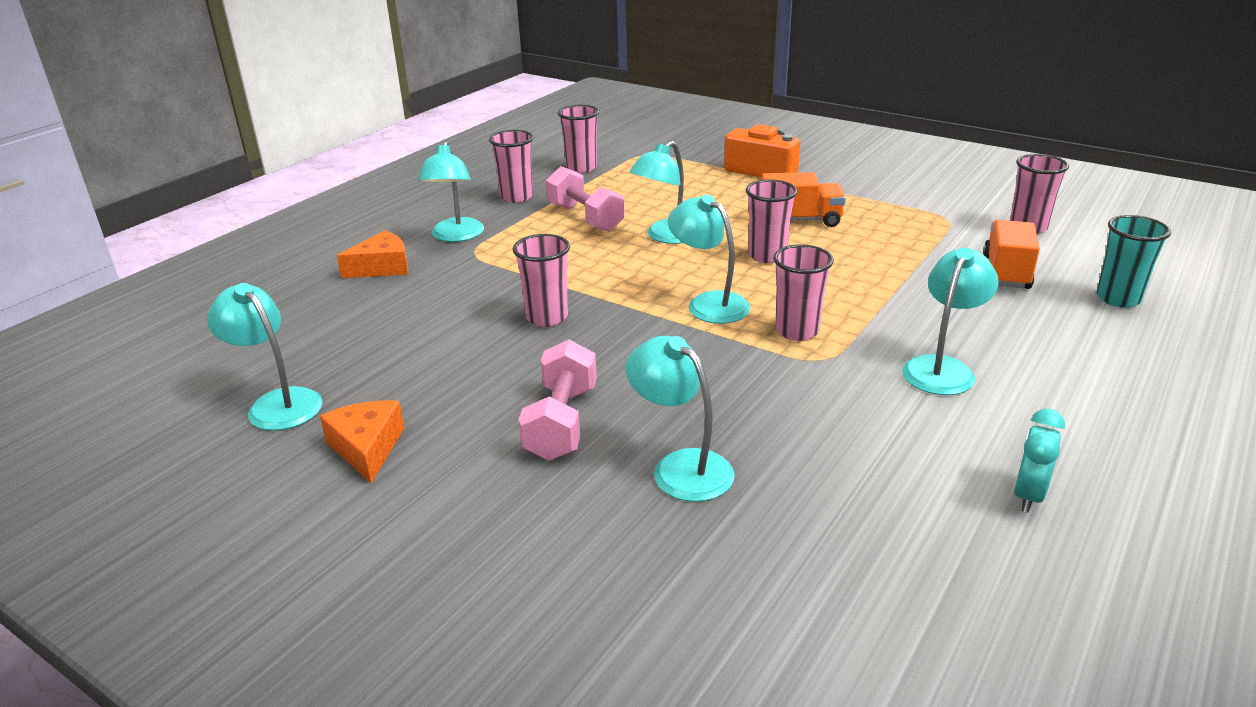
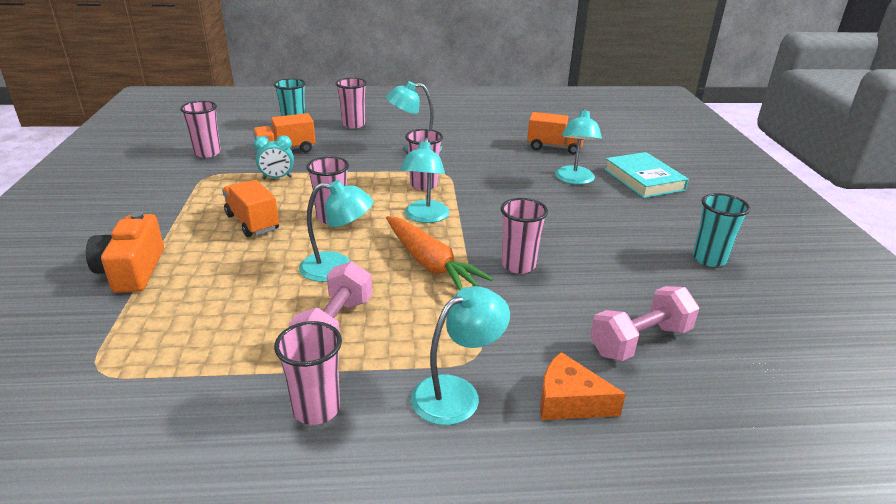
camera: 130 degrees left, 0 degrees up
turquoise lamp [207,283,322,431] -> none
orange cheese [320,400,405,483] -> turquoise cup [693,193,750,267]
pink dumbbell [518,339,597,461] -> pink dumbbell moved to [590,286,699,361]
pink cup [558,105,599,173] -> pink cup moved to [335,78,367,129]
turquoise clock [1014,409,1065,513] -> turquoise clock moved to [254,135,294,179]
none -> orange carrot [386,216,493,291]
none -> orange truck [527,112,584,154]
none -> turquoise book [604,152,689,198]

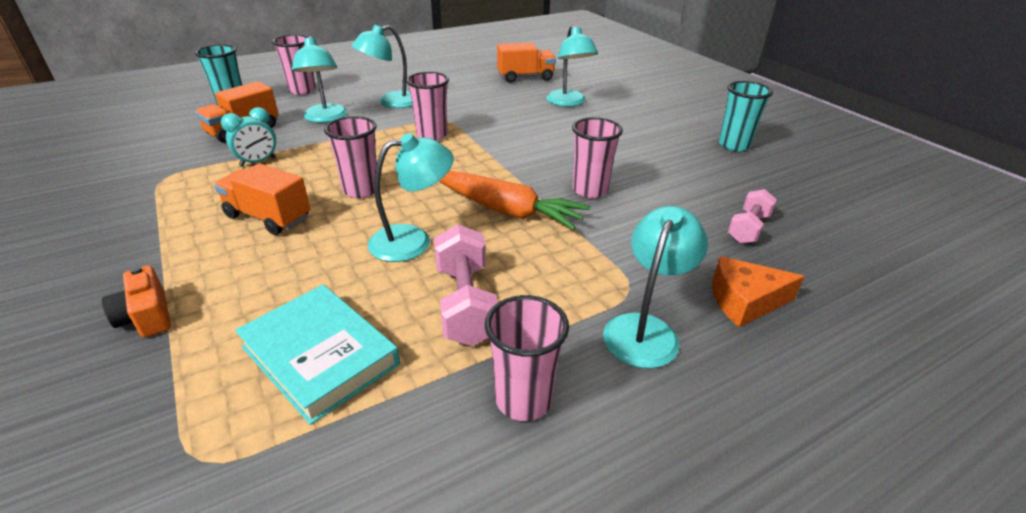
camera: 25 degrees left, 5 degrees up
orange camera [86,212,164,293] -> orange camera [102,265,171,338], size x0.62
pink cup [180,101,221,158] -> none
turquoise lamp [400,138,449,223] -> turquoise lamp moved to [292,36,347,123]
pink dumbbell [590,286,699,361] -> pink dumbbell [728,189,777,244], size x0.65
turquoise book [604,152,689,198] -> turquoise book moved to [235,284,400,425]

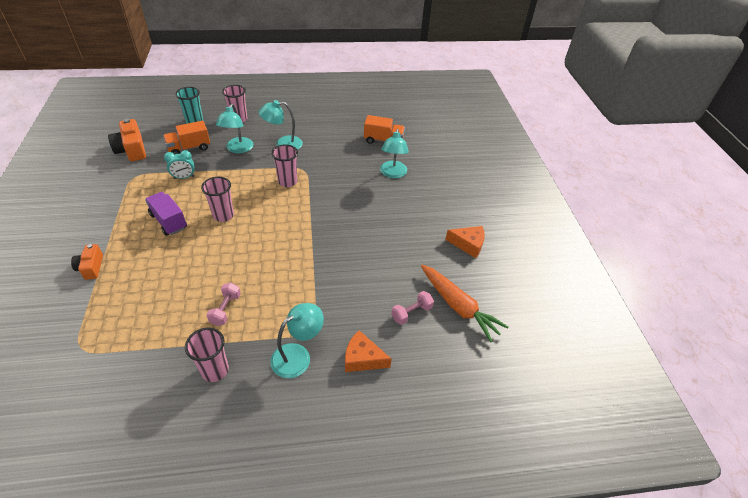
camera: 20 degrees right, 10 degrees up
orange truck [214,163,310,235] -> purple truck [145,192,187,236]
turquoise book [235,284,400,425] -> none
turquoise lamp [368,133,454,262] -> none
pink dumbbell [434,224,498,346] -> pink dumbbell [207,283,241,326], size x0.65
orange carrot [439,171,591,230] -> orange carrot moved to [421,265,509,342]
pink cup [572,117,623,198] -> none
turquoise cup [719,81,773,151] -> orange cheese [445,226,485,258]
none -> orange camera [108,119,146,161]

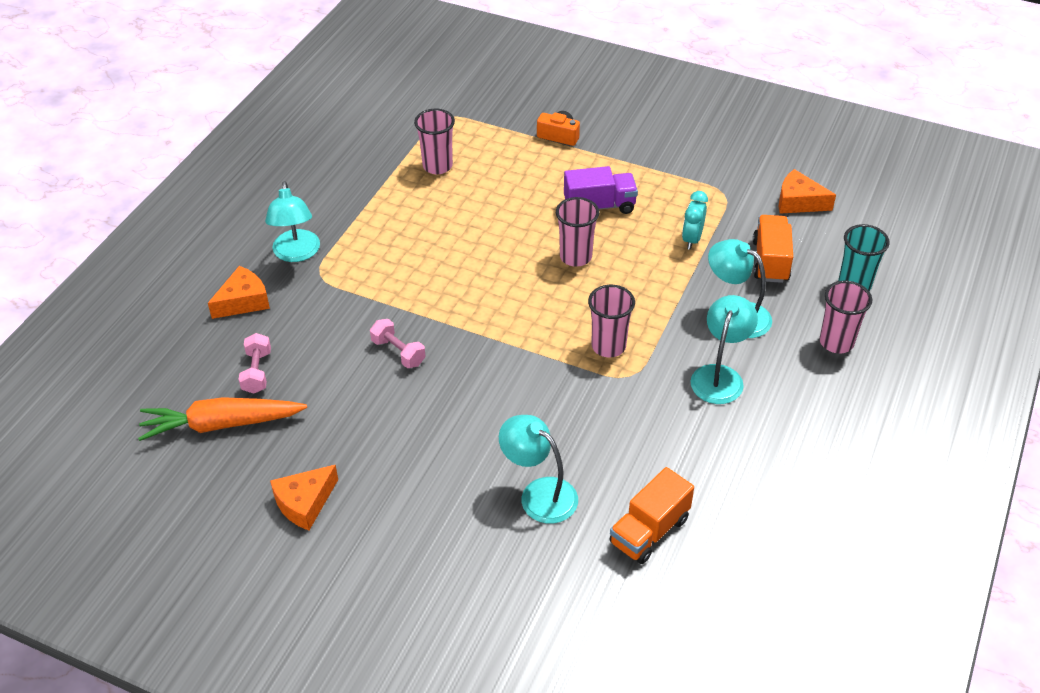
camera: 125 degrees right, 0 degrees up
orange camera [108,119,146,161] -> orange cheese [779,169,836,214]
pink cup [185,328,229,382] -> pink cup moved to [414,109,455,174]
pink dumbbell [207,283,241,326] -> pink dumbbell moved to [370,319,426,368]

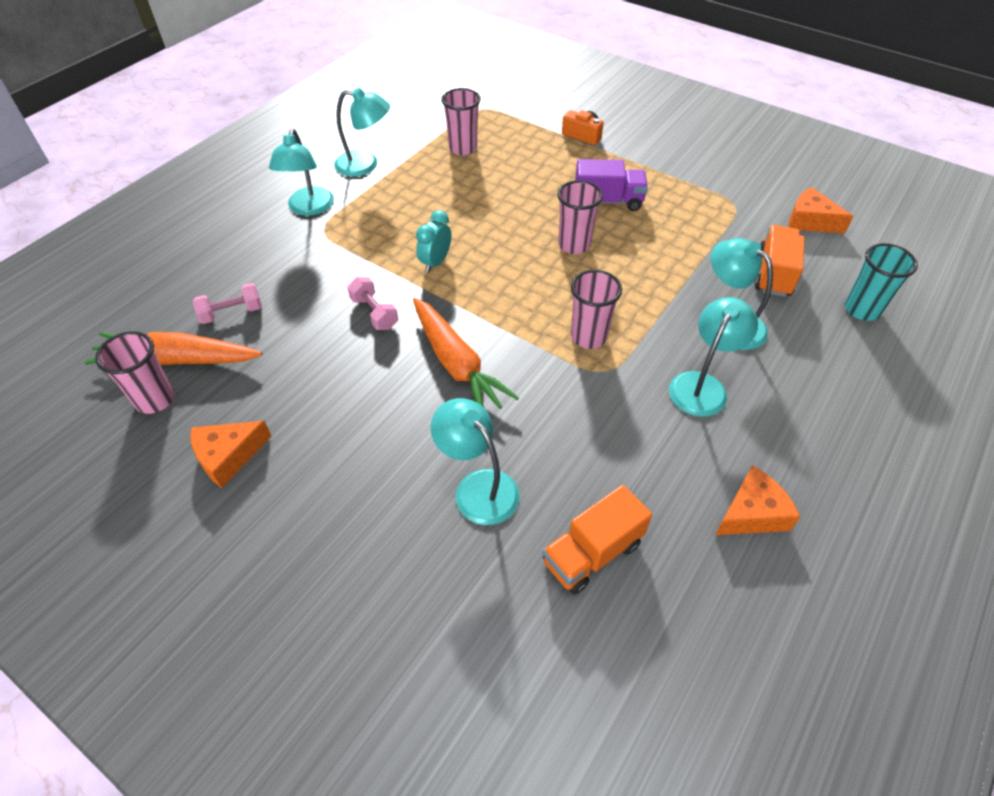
camera: 10 degrees right, 5 degrees up
orange cheese [208,266,270,319] -> orange cheese moved to [715,465,800,535]
pink dumbbell [239,333,271,394] -> pink dumbbell turned 60 degrees clockwise [193,283,262,324]
turquoise clock [682,191,708,250] -> turquoise clock moved to [416,210,451,272]
pink cup [820,281,872,353] -> pink cup moved to [95,331,174,414]
none -> turquoise lamp [334,88,390,177]
none -> orange carrot [413,298,519,409]

